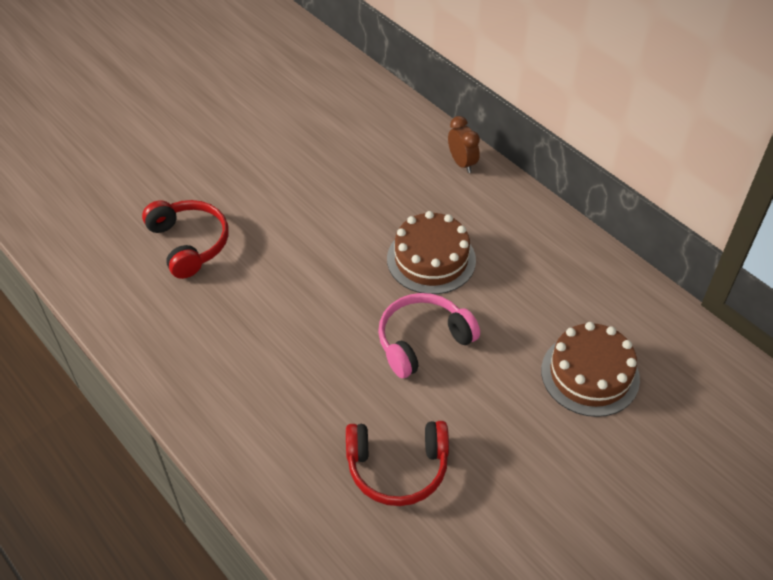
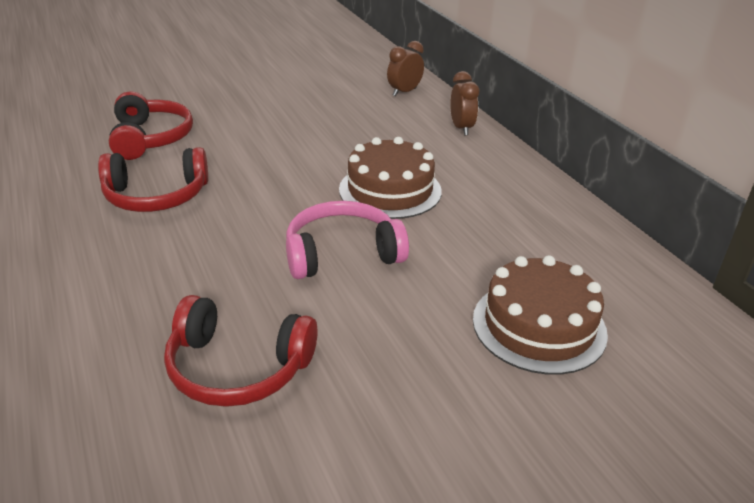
camera: 15 degrees right, 15 degrees down
none -> red headphones [98,147,208,212]
none -> brown clock [387,41,424,96]

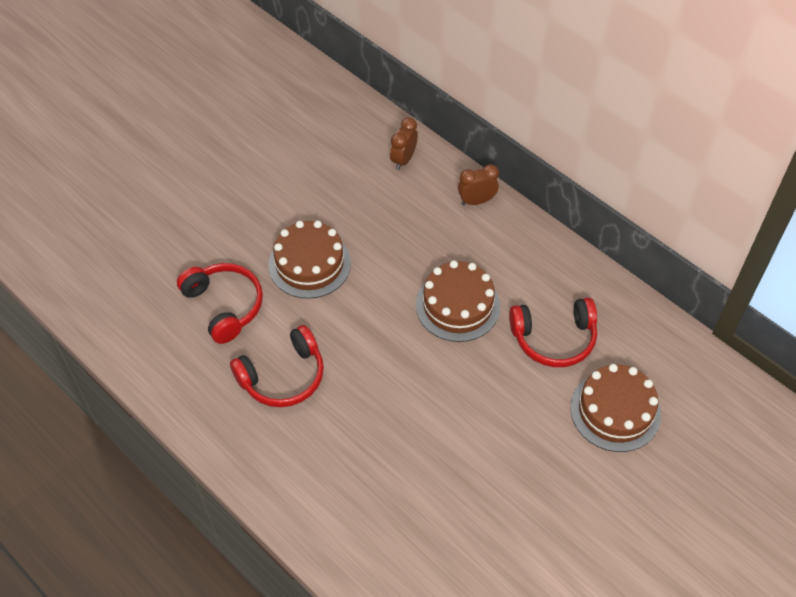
camera: 20 degrees left, 20 degrees up
red headphones [164,295,318,407] -> red headphones moved to [509,298,597,367]
pink headphones [286,201,409,279] -> none
brown clock [450,71,479,135] -> brown clock turned 75 degrees counterclockwise [458,164,499,205]
none -> brown cake [269,221,351,299]

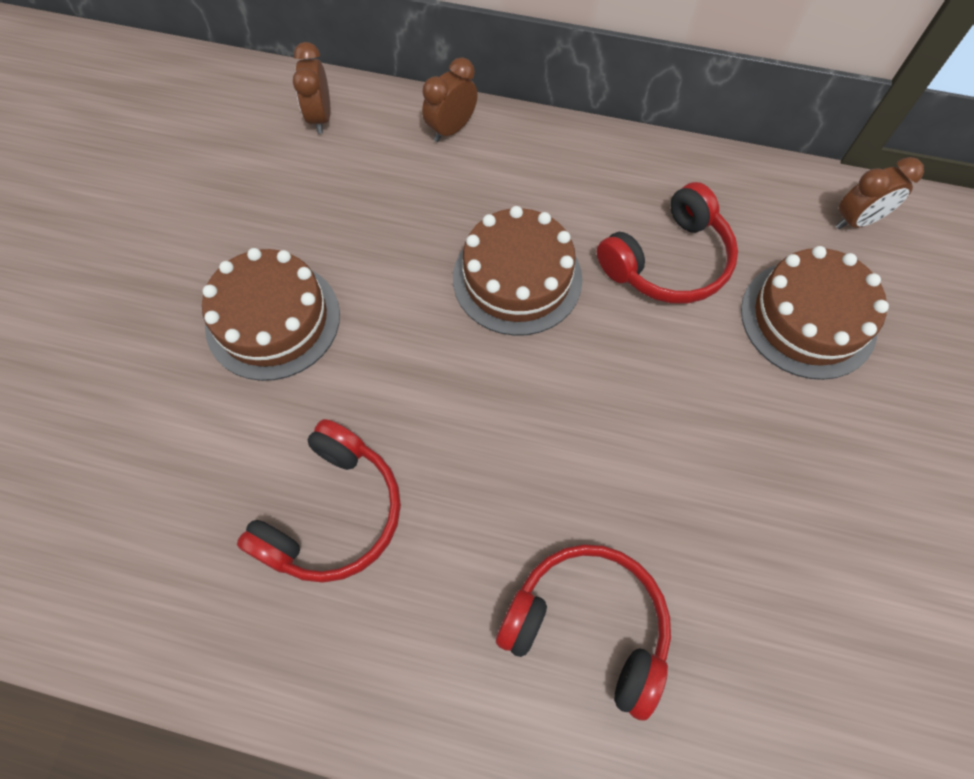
camera: 30 degrees left, 10 degrees up
red headphones [177,263,263,344] -> red headphones moved to [496,544,671,721]
none -> brown clock [836,157,924,229]

